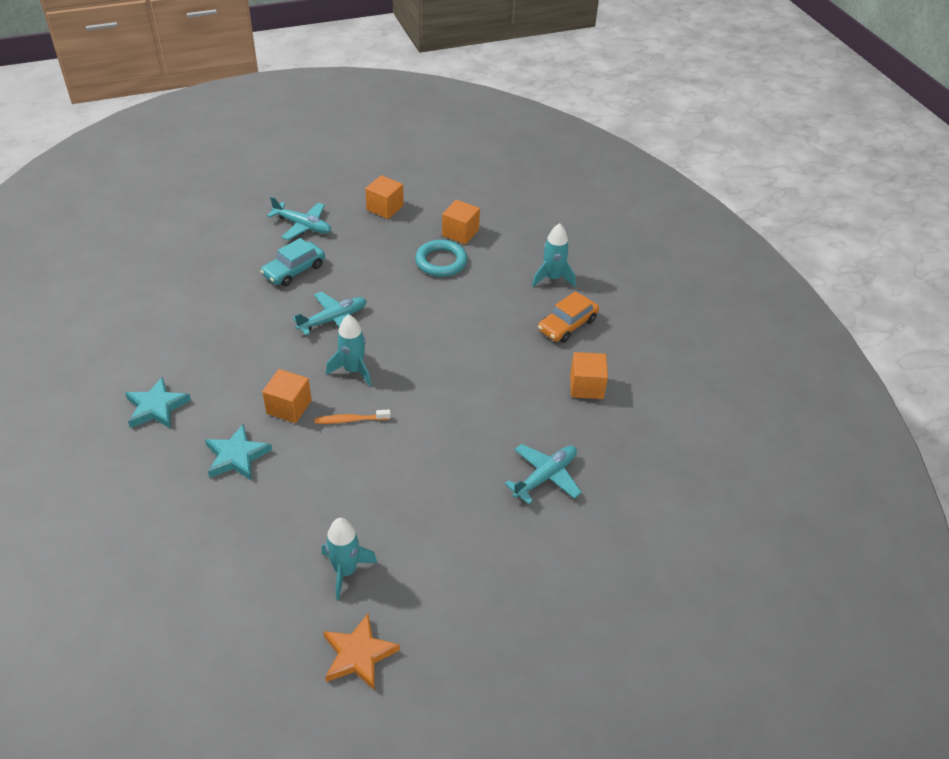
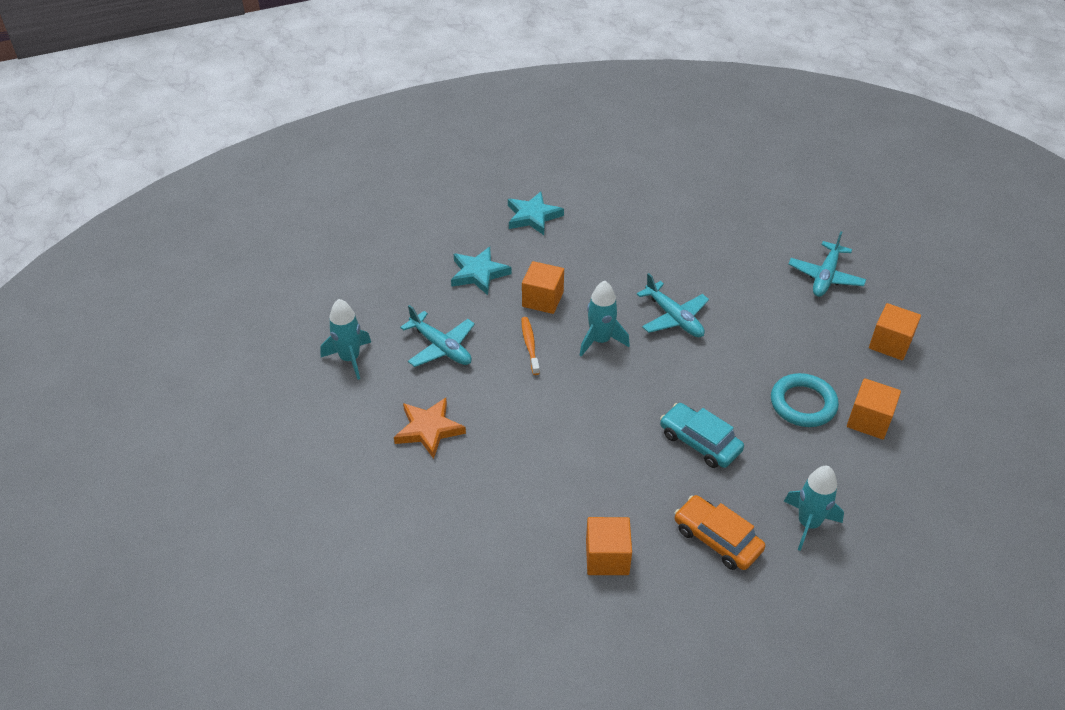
camera: 90 degrees right, 0 degrees up
turquoise car [260,238,325,286] -> turquoise car moved to [660,403,744,468]
orange star [323,614,400,691] -> orange star moved to [394,398,466,459]
turquoise plane [505,444,582,504] -> turquoise plane moved to [400,305,475,367]

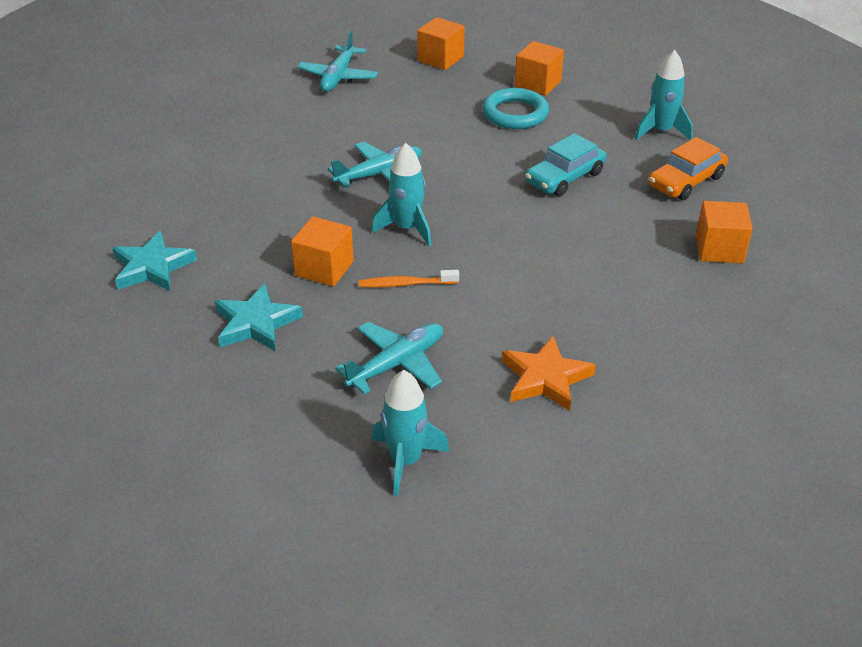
camera: 85 degrees left, 5 degrees down
turquoise plane [788,231,866,297] -> turquoise plane turned 75 degrees clockwise [297,30,378,92]

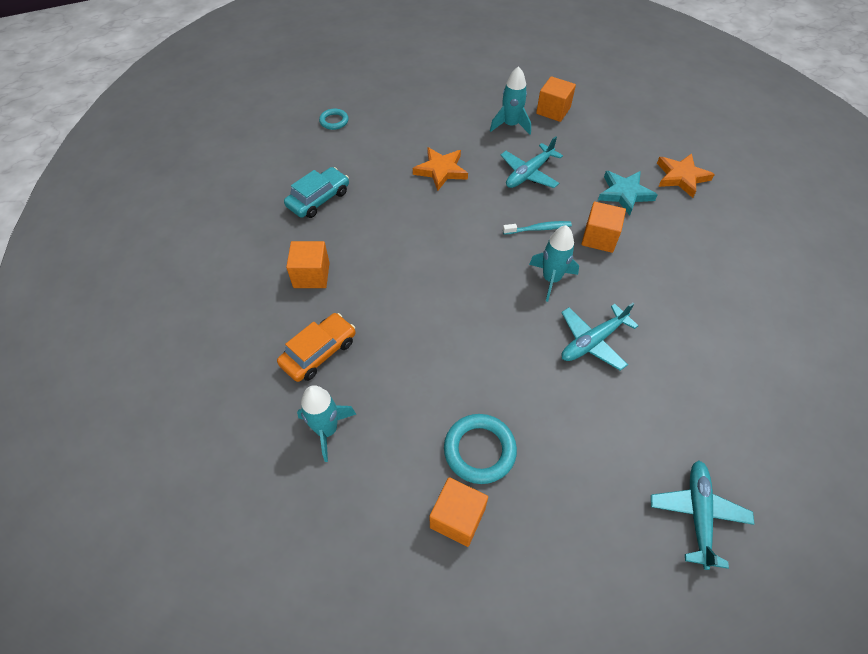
camera: 175 degrees right, 15 degrees up
turquoise star [112,231,197,291] -> none
orange toothbrush [359,270,459,288] -> turquoise toothbrush [503,221,572,235]
orange cube [417,17,465,70] -> orange cube moved to [536,76,576,122]
turquoise car [525,133,606,196] -> turquoise car moved to [284,167,349,218]
none -> turquoise ring [319,108,348,130]
none -> orange star [657,153,715,198]

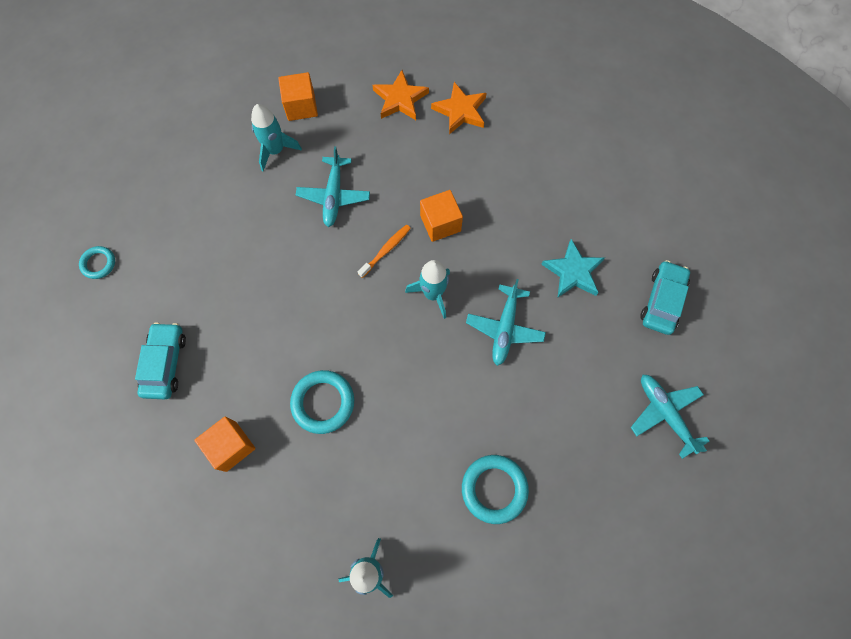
camera: 40 degrees left, 15 degrees up
orange car [277,313,356,382] -> none
orange star [413,147,468,191] -> orange star moved to [372,70,429,120]
orange cube [430,477,488,547] -> none
turquoise toothbrush [503,221,572,235] -> orange toothbrush [358,225,411,278]
turquoise star [598,171,658,216] -> turquoise star moved to [541,239,605,298]
none -> turquoise ring [290,370,354,434]
none -> turquoise car [641,260,690,335]

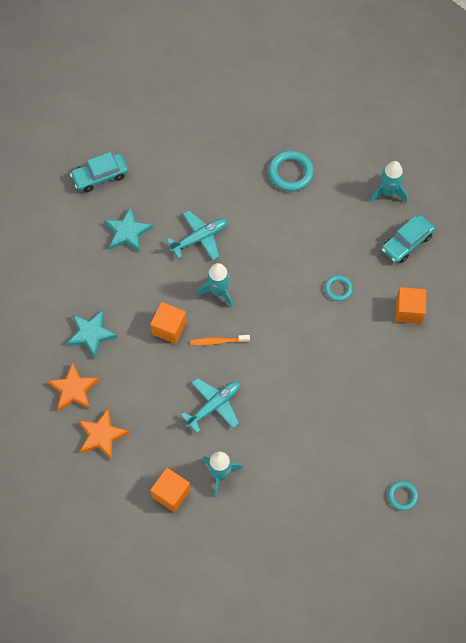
camera: 135 degrees left, 5 degrees down
turquoise car [135,322,186,399] -> turquoise car moved to [382,215,435,263]
turquoise ring [290,370,354,434] -> turquoise ring [325,275,353,301], size x0.59
turquoise plane [631,375,710,459] -> none
none -> turquoise star [67,310,118,358]

